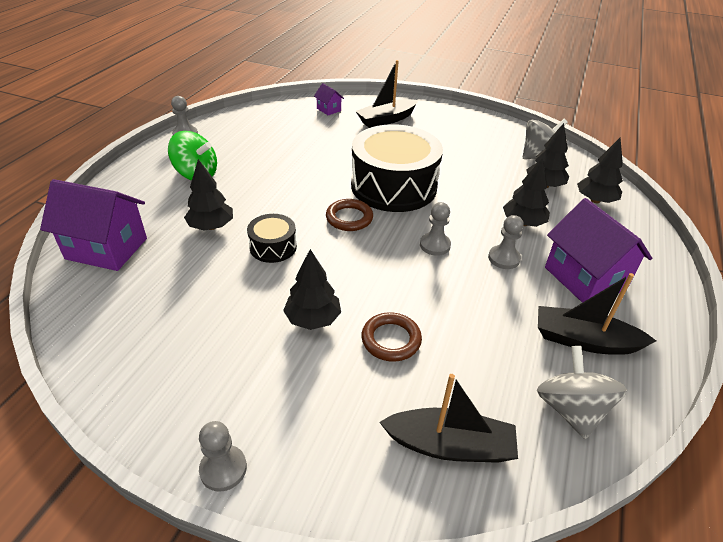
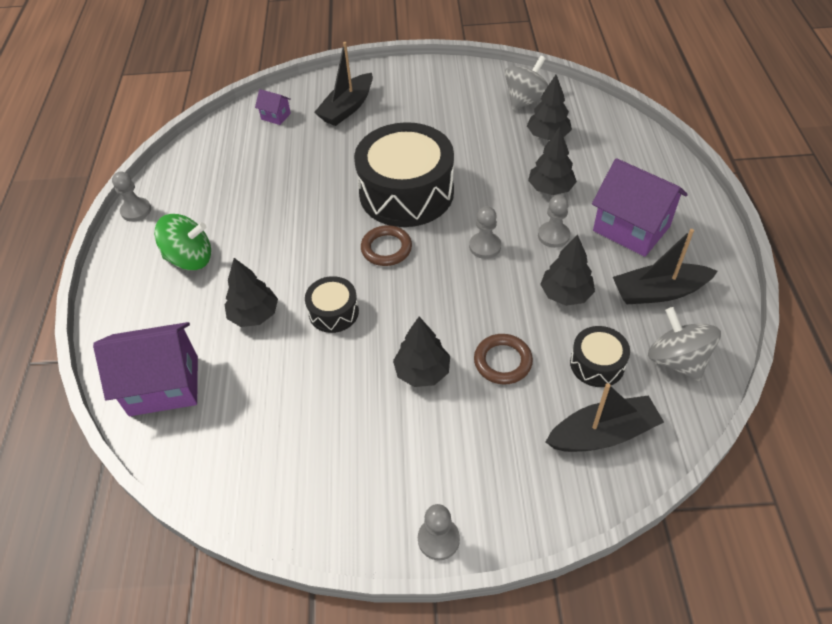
camera: 20 degrees left, 10 degrees up
black tree [577,138,623,203] -> black tree moved to [540,235,595,306]
none -> black drum [570,326,630,387]

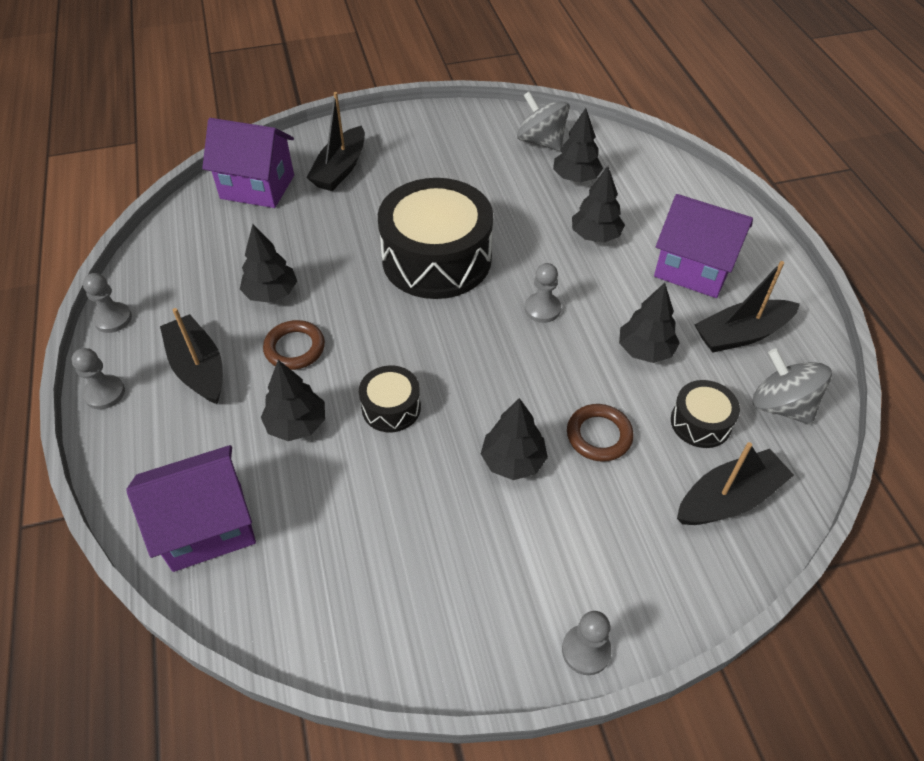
camera: 15 degrees left, 0 degrees up
green spinning top [154,214,211,270] -> black boat [160,308,223,404]
purple house [255,89,291,125] -> purple house [202,118,294,208], size x2.18
brown ring [361,225,412,266] -> brown ring moved to [263,320,325,370]
grey spinning top [505,56,548,110] -> grey spinning top turned 75 degrees counterclockwise [517,91,570,151]
grey pawn [538,195,570,248] -> grey pawn moved to [72,348,125,409]
none -> black tree [240,224,297,303]

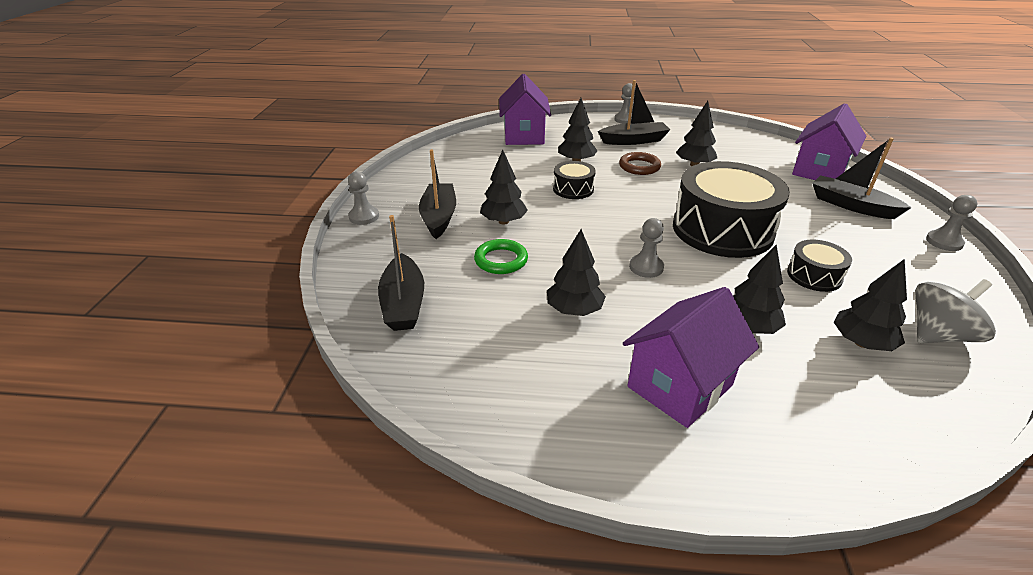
camera: 110 degrees right, 15 degrees down
grey pawn [83,273,132,333] -> grey pawn moved to [926,195,978,251]
brown ring [567,404,634,462] -> green ring [474,239,528,274]
black drum [671,380,740,448] -> black drum moved to [787,240,852,292]
black boat [694,261,800,353] -> black boat moved to [419,149,456,239]
grey spinning top [753,349,832,425] -> none

